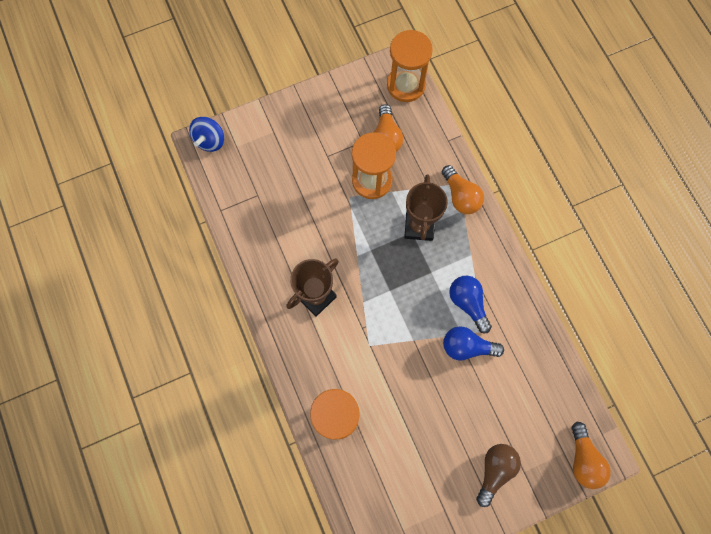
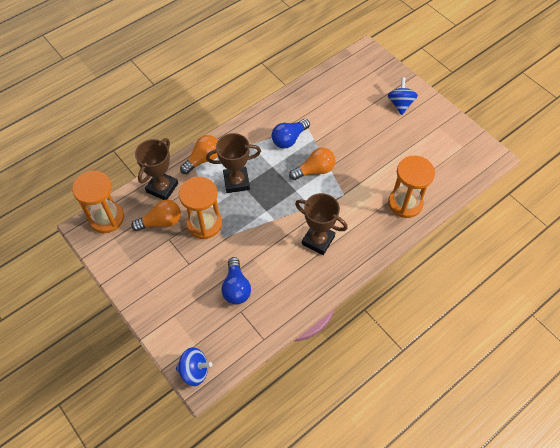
camera: 105 degrees left, 15 degrees down
blue light bulb [443,326,504,360] -> blue light bulb moved to [221,257,251,305]
brown light bulb [476,444,521,507] -> blue spinning top [388,77,418,115]
orange light bulb [571,422,611,489] -> orange light bulb moved to [289,148,335,180]
none -> brown trophy [135,138,178,200]

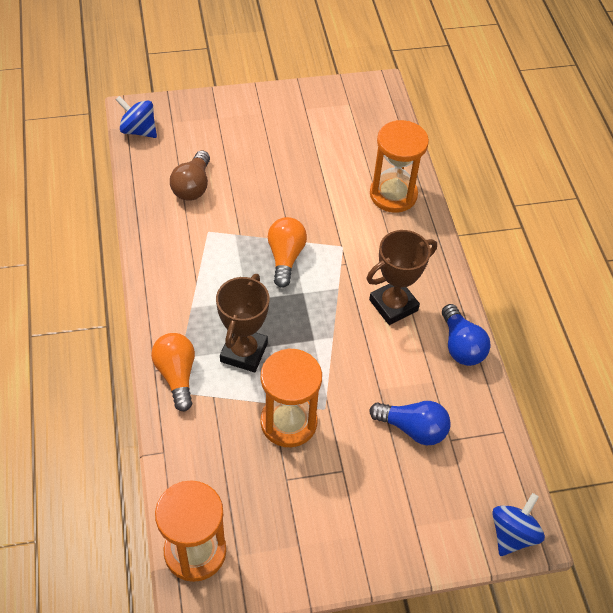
camera: 65 degrees left, 5 degrees down
orange light bulb [131,200,181,231] -> none
brown trophy [135,138,178,200] -> none
blue light bulb [272,119,310,149] -> blue light bulb moved to [442,304,490,366]
blue spinning top [388,77,418,115] -> blue spinning top moved to [115,96,157,138]
none -> brown light bulb [170,150,210,201]

